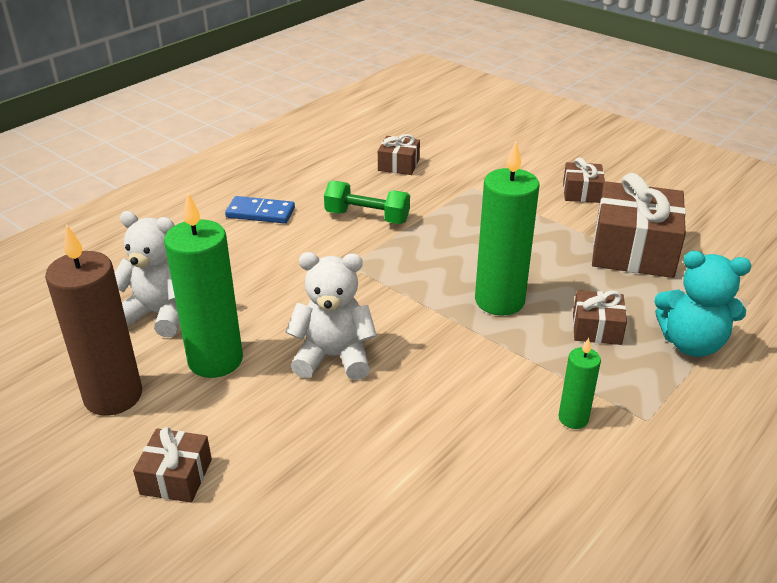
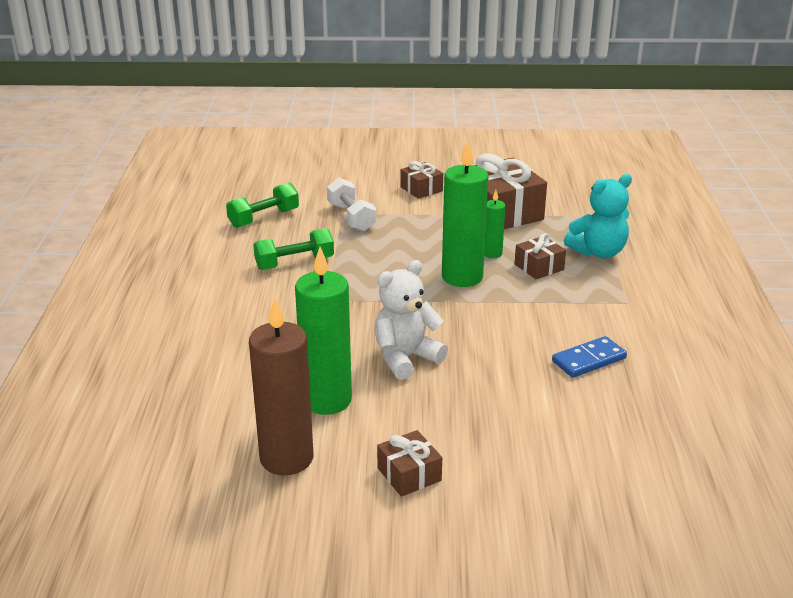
camera: 40 degrees left, 5 degrees down
white teddy bear [115,211,180,337] -> none
blue domino [225,196,295,224] -> blue domino moved to [552,336,627,378]
brown gift [378,134,420,175] -> green dumbbell [226,182,299,228]
green candle [559,338,601,429] -> green candle moved to [484,190,506,258]
none -> white dumbbell [327,178,376,232]

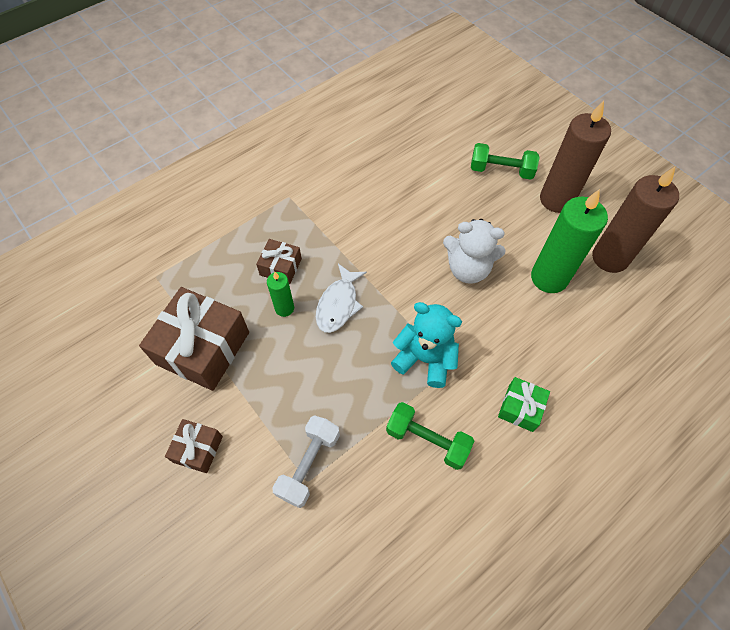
camera: 130 degrees left, 30 degrees up
green dumbbell [226,182,299,228] -> green dumbbell moved to [471,143,540,179]
brown gift [377,430,442,497] -> brown candle [540,101,611,213]
green candle [442,141,488,287] -> white fish [316,264,367,333]
blue domino [552,336,627,378] -> none
turquoise teddy bear [564,174,632,258] -> turquoise teddy bear moved to [391,302,462,388]
none -> green gift [498,377,550,432]

